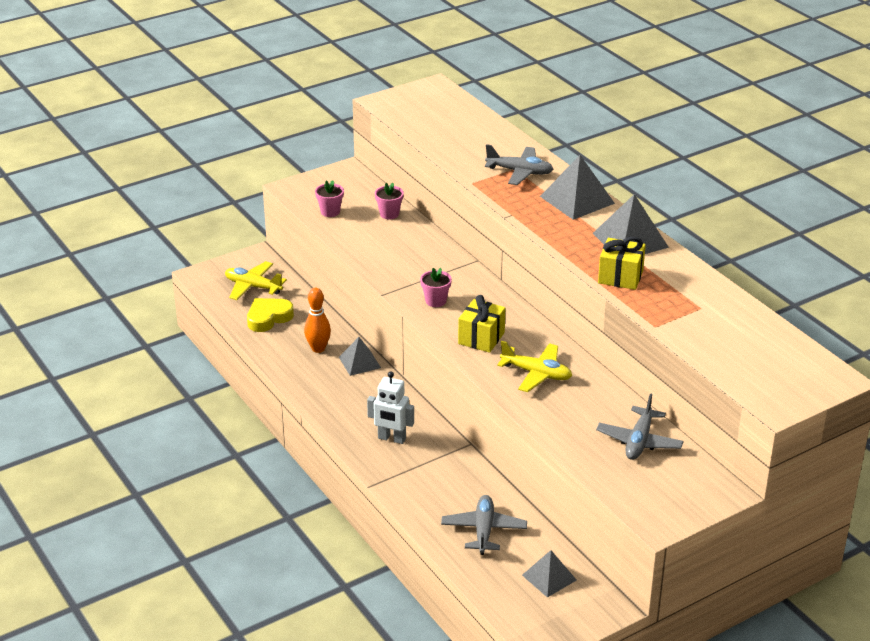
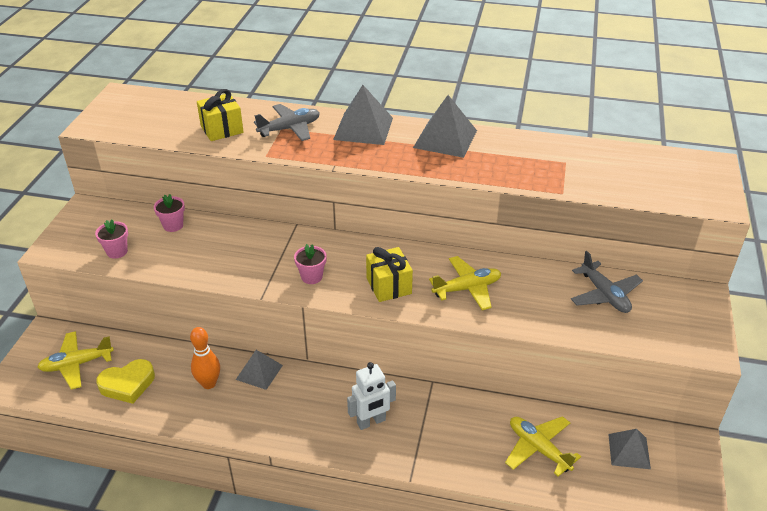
camera: 45 degrees left, 5 degrees up
yellow heart [247,298,294,332] -> yellow heart turned 120 degrees counterclockwise [96,359,155,404]
grey plane [441,495,527,555] -> yellow plane [505,416,581,477]
yellow gift [598,237,646,290] -> yellow gift moved to [197,89,244,141]

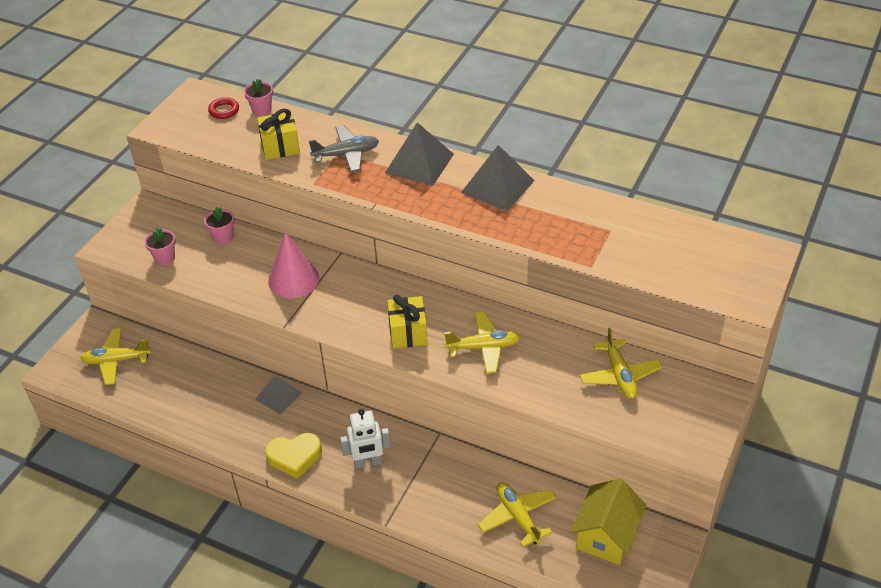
camera: 15 degrees right, 5 degrees up
yellow heart [96,359,155,404] -> yellow heart moved to [265,433,322,479]
orange bowling pin [190,327,220,389] -> none
pink flower pot [294,244,327,284] -> pink flower pot moved to [244,79,273,116]
grey plane [571,251,643,313] -> yellow plane [580,328,663,399]
grey pyramid [608,429,651,469] -> yellow house [571,479,647,565]
none -> red ring [208,97,239,119]
none -> pink cone [268,231,319,298]

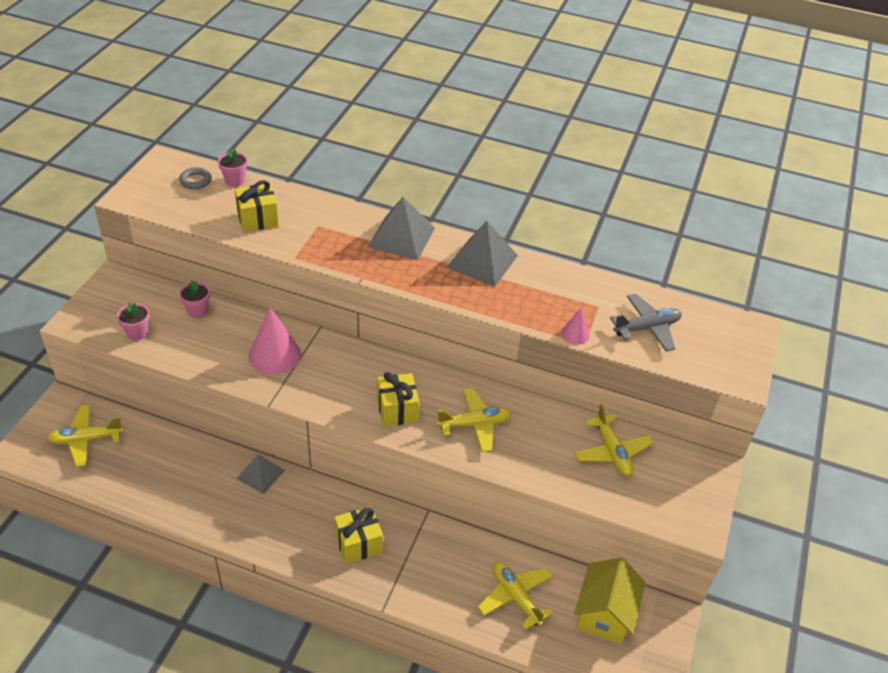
camera: 10 degrees left, 0 degrees up
red ring [208,97,239,119] -> grey ring [179,167,212,189]
yellow heart [265,433,322,479] -> none
grey plane [309,125,379,172] -> grey plane moved to [610,294,682,352]
white robot [340,409,391,469] -> yellow gift [334,506,383,564]
none -> pink cone [561,308,590,345]

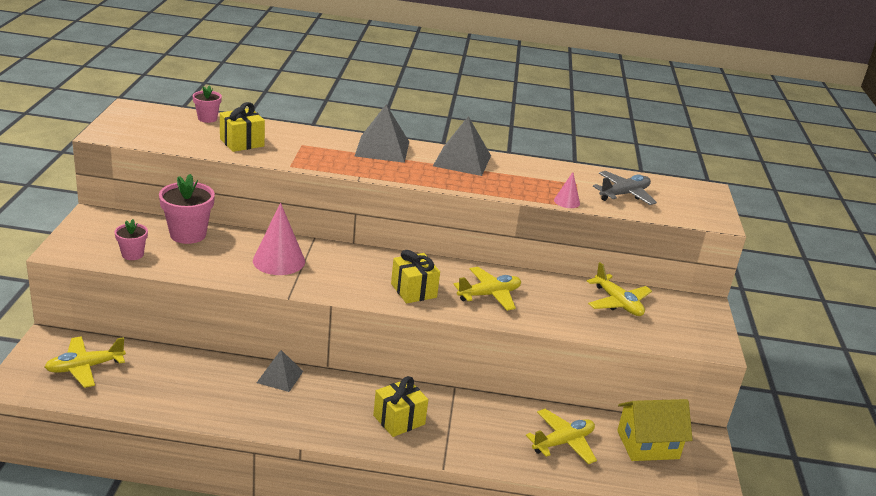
camera: 15 degrees left, 15 degrees down
grey ring [179,167,212,189] -> none
pink flower pot [179,280,210,318] -> pink flower pot [159,174,215,244], size x1.75
yellow plane [478,561,553,630] -> yellow plane turned 105 degrees clockwise [526,409,597,464]
yellow house [574,558,646,644] -> yellow house turned 75 degrees clockwise [617,399,693,461]

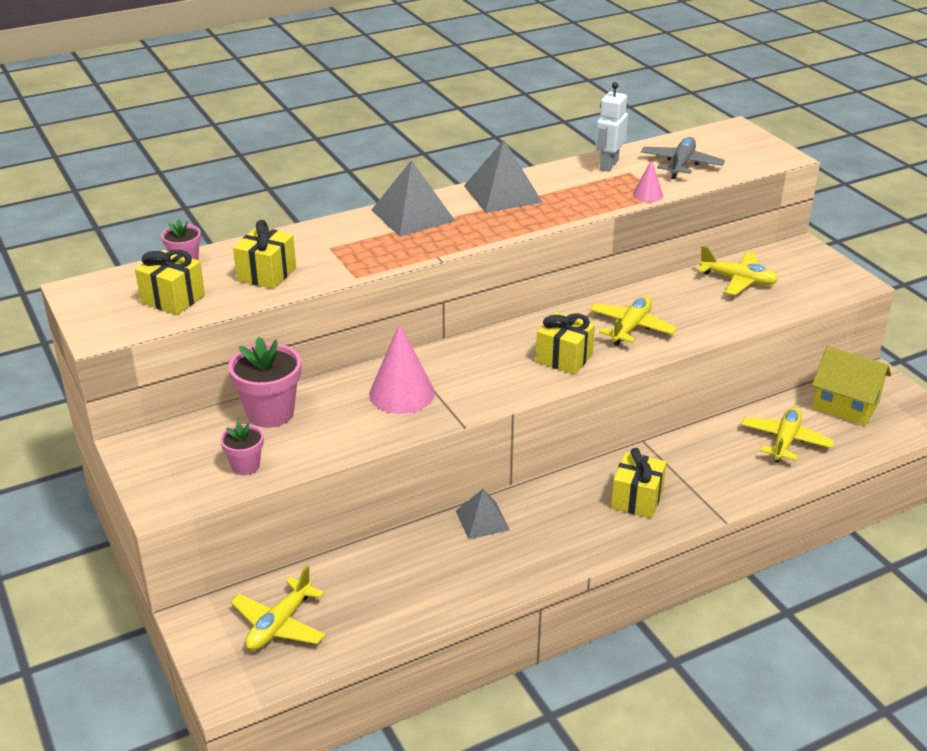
camera: 30 degrees left, 5 degrees up
yellow house [617,399,693,461] -> yellow house turned 75 degrees clockwise [812,346,891,426]
none -> yellow gift [135,250,205,315]
none -> white robot [595,82,628,172]

